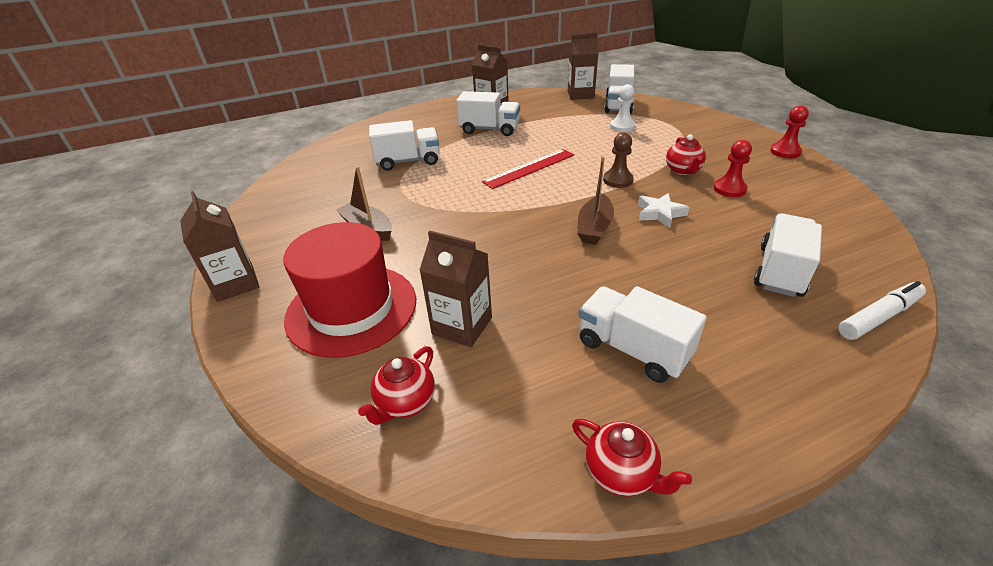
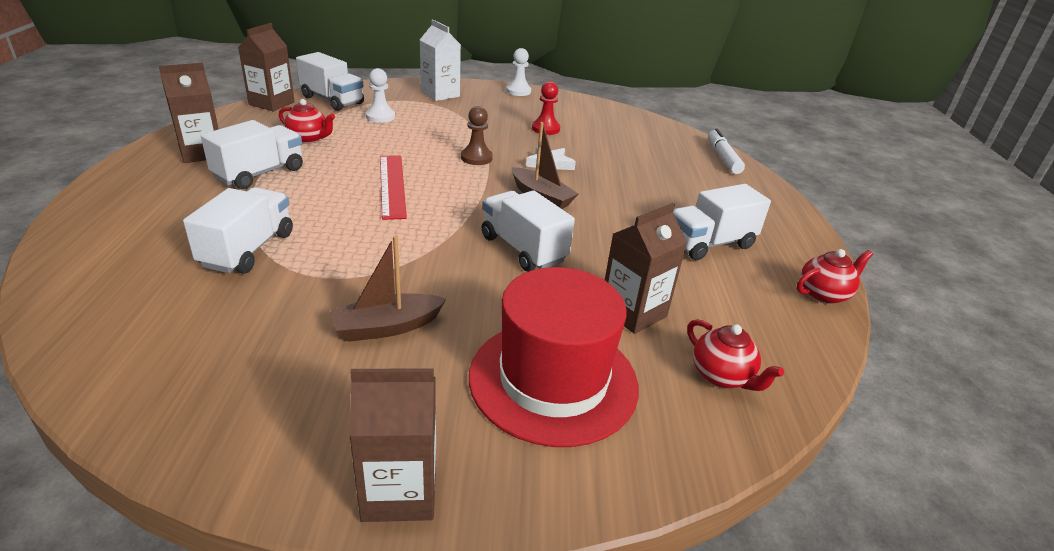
camera: 70 degrees left, 5 degrees down
red teapot [666,134,706,175] -> red teapot moved to [279,99,335,144]
white truck [754,213,822,297] -> white truck moved to [482,190,575,272]
red pawn [770,105,809,158] -> white pawn [506,48,531,96]
none -> white carton [420,20,461,101]

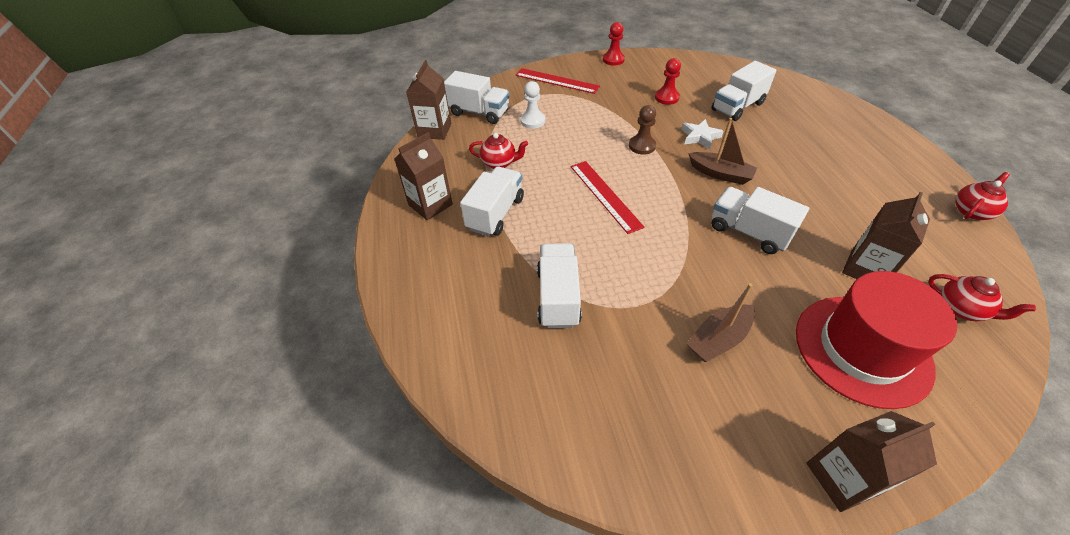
camera: 10 degrees left, 15 degrees up
white carton [420,20,461,101] -> red ruler [516,68,600,94]
white pawn [506,48,531,96] -> red pawn [603,22,625,66]
white truck [673,184,771,260] -> white truck moved to [712,61,776,121]
white marker [708,128,745,174] -> none

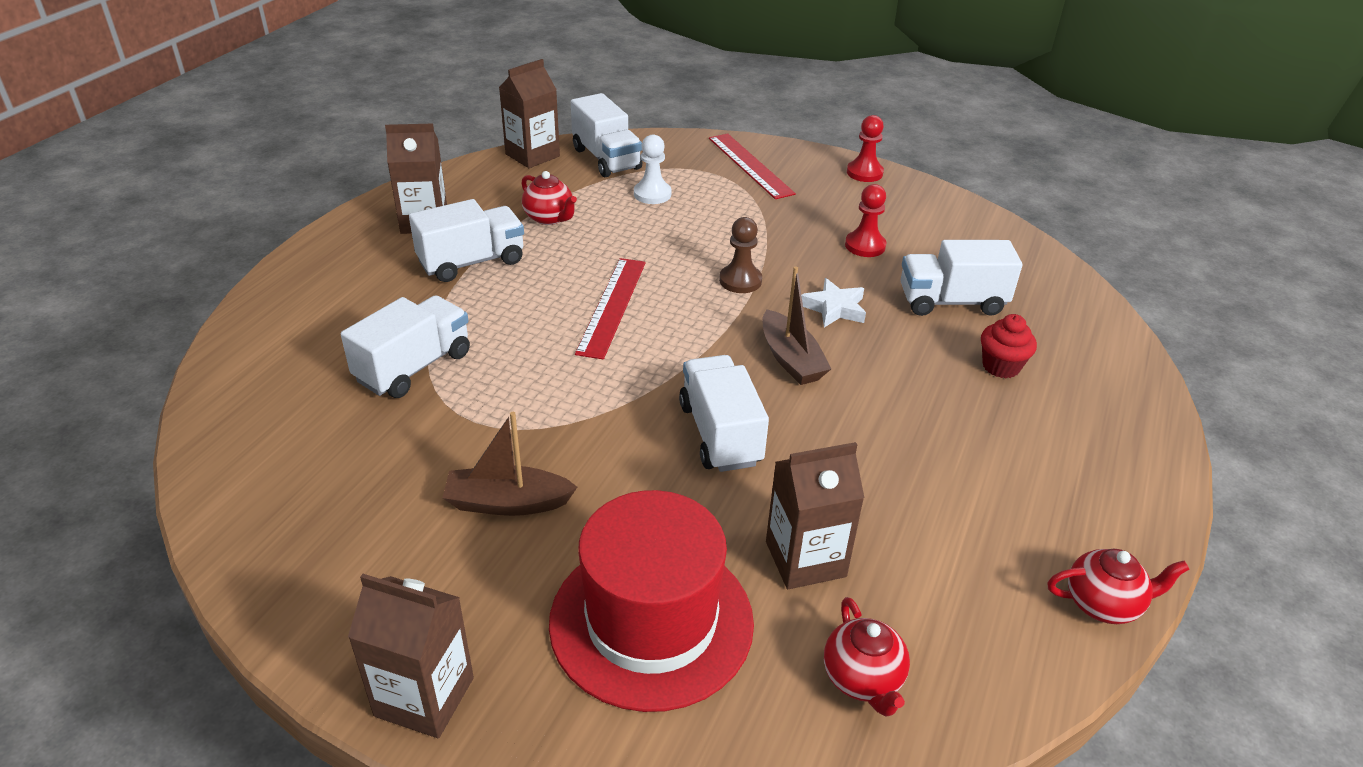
camera: 35 degrees right, 10 degrees down
none -> red cupcake [981,314,1037,378]

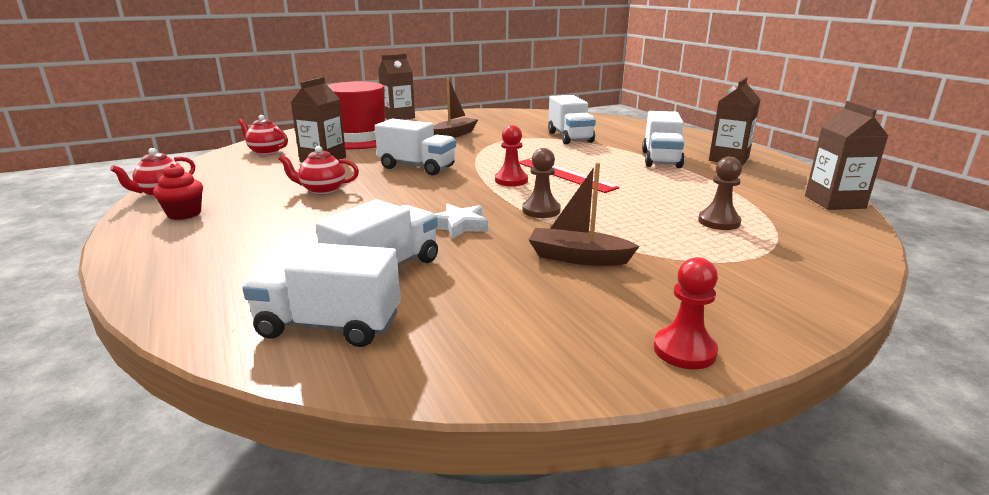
camera: 130 degrees right, 15 degrees down
red teapot [521,171,577,225] -> red teapot moved to [278,146,359,195]
white truck [571,93,642,177] -> white truck moved to [242,243,400,347]
white pawn [634,135,672,204] -> brown pawn [698,157,742,230]
red ruler [709,133,796,199] -> none
brown boat [762,266,831,385] -> brown boat moved to [529,162,640,266]
red pawn [845,184,886,257] -> red pawn moved to [495,125,528,186]
red cupcake [981,314,1037,378] -> red cupcake moved to [153,163,203,220]

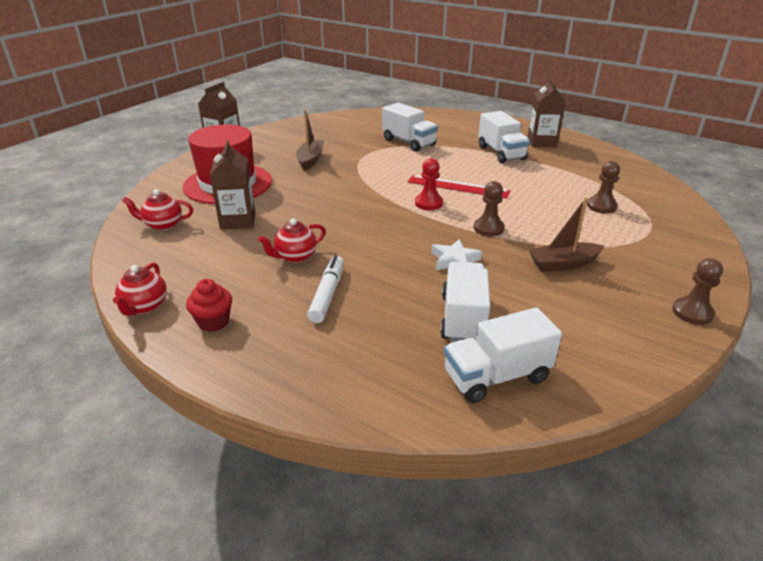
camera: 30 degrees left, 10 degrees up
white truck [375,118,456,175] -> none
red pawn [654,257,718,369] -> brown pawn [672,258,723,325]
brown carton [805,101,888,210] -> none
none -> white marker [307,255,344,323]

